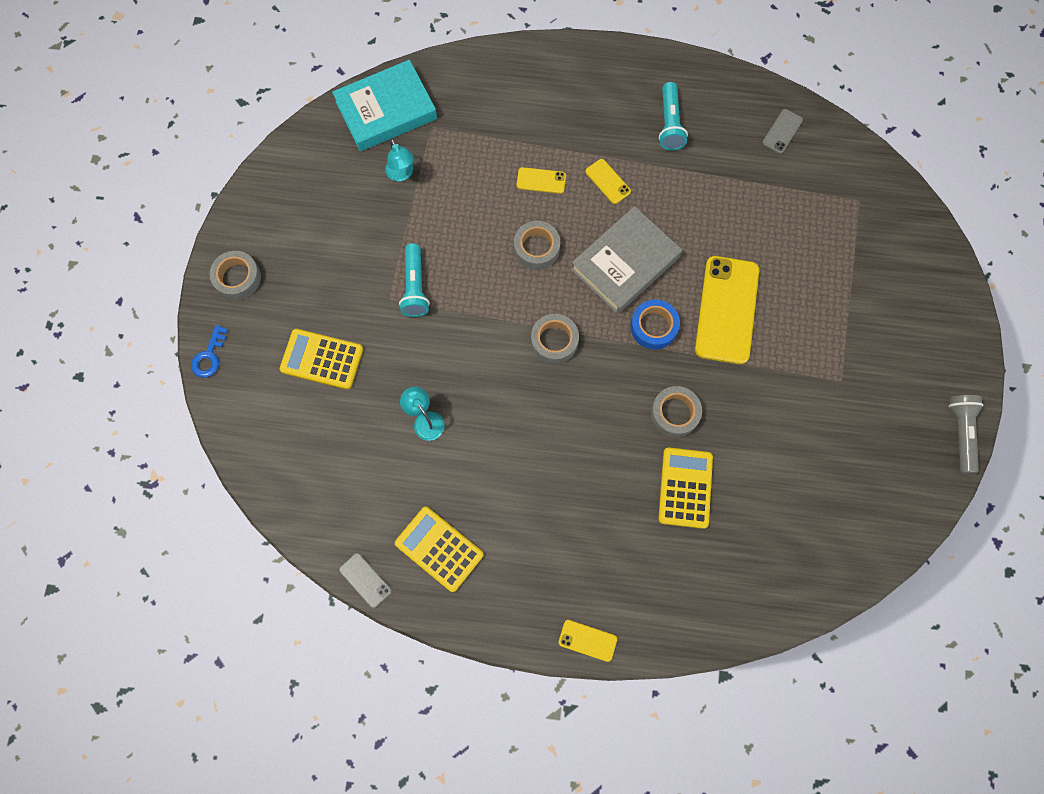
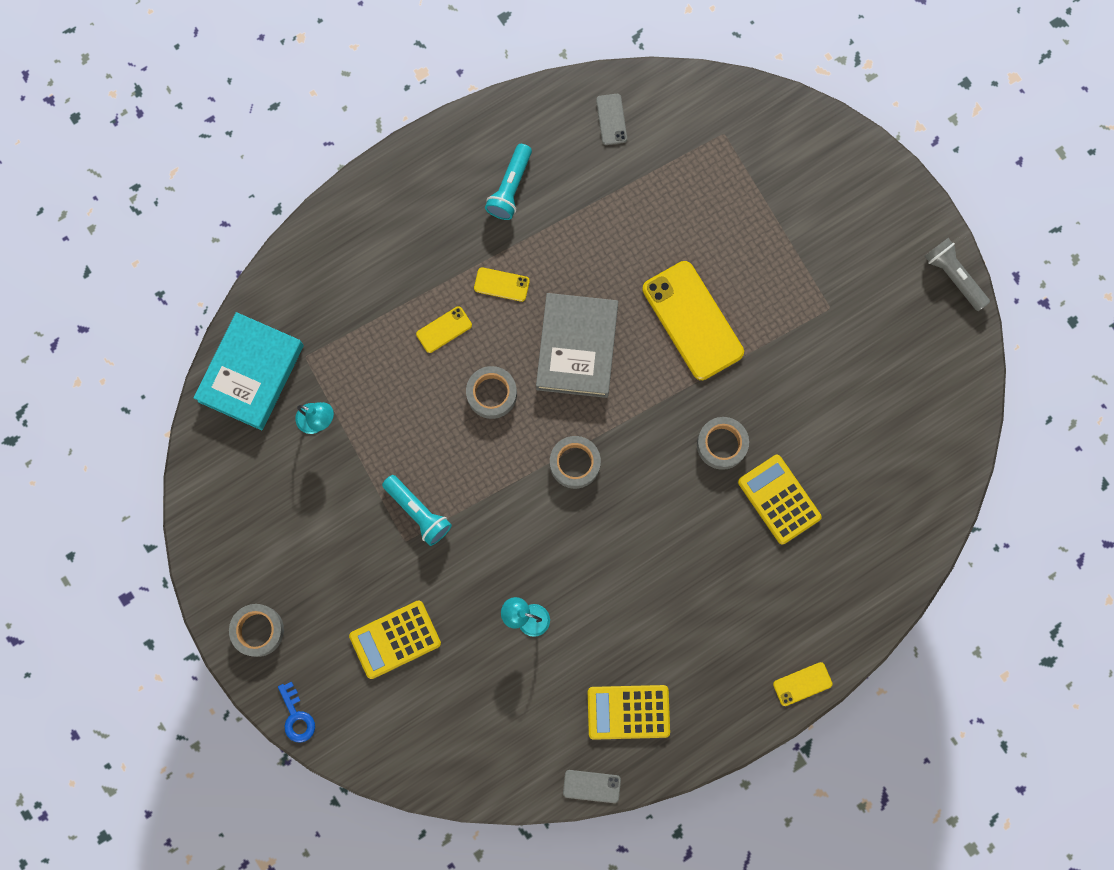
camera: 40 degrees left, 5 degrees up
blue tape [630,300,680,349] -> none
turquoise flashlight [659,82,688,150] -> turquoise flashlight turned 60 degrees clockwise [485,144,532,220]

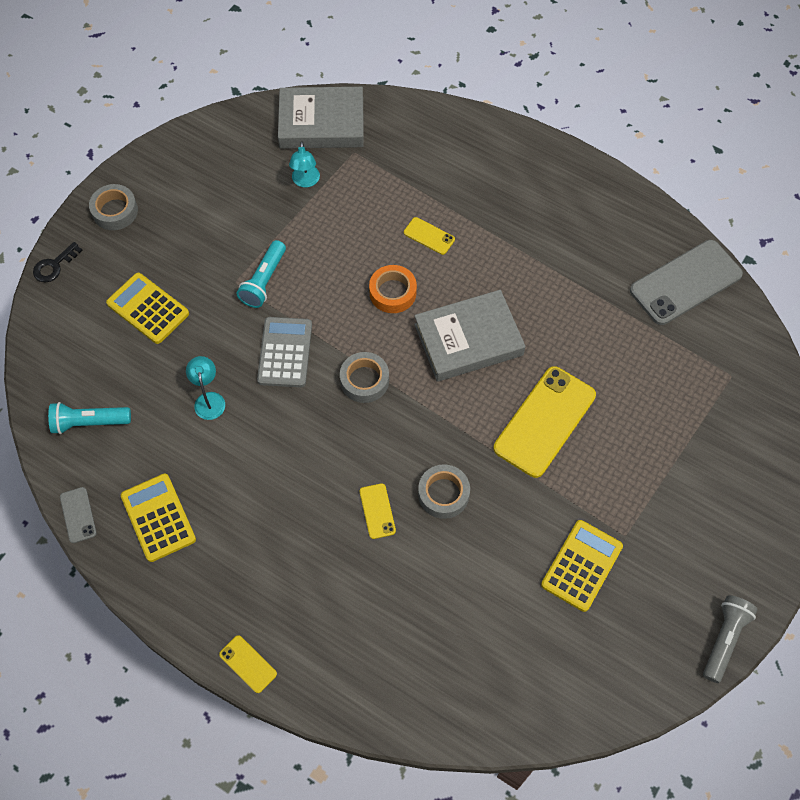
camera: 65 degrees right, 15 degrees down
turquoise book [193,312,304,430] -> grey book [278,87,364,149]
blue key [278,682,315,743] -> black key [33,242,83,283]
grey tape [466,366,517,419] -> orange tape [369,265,417,313]
yellow phone [474,267,530,302] -> yellow phone moved to [360,483,396,539]
turquoise flashlight [485,144,532,220] -> turquoise flashlight moved to [48,402,131,434]
grey phone [596,94,627,145] -> grey phone [630,240,743,325], size x2.18
yellow calculator [738,455,822,545] -> yellow calculator moved to [541,520,623,612]
none -> grey calculator [257,317,312,387]

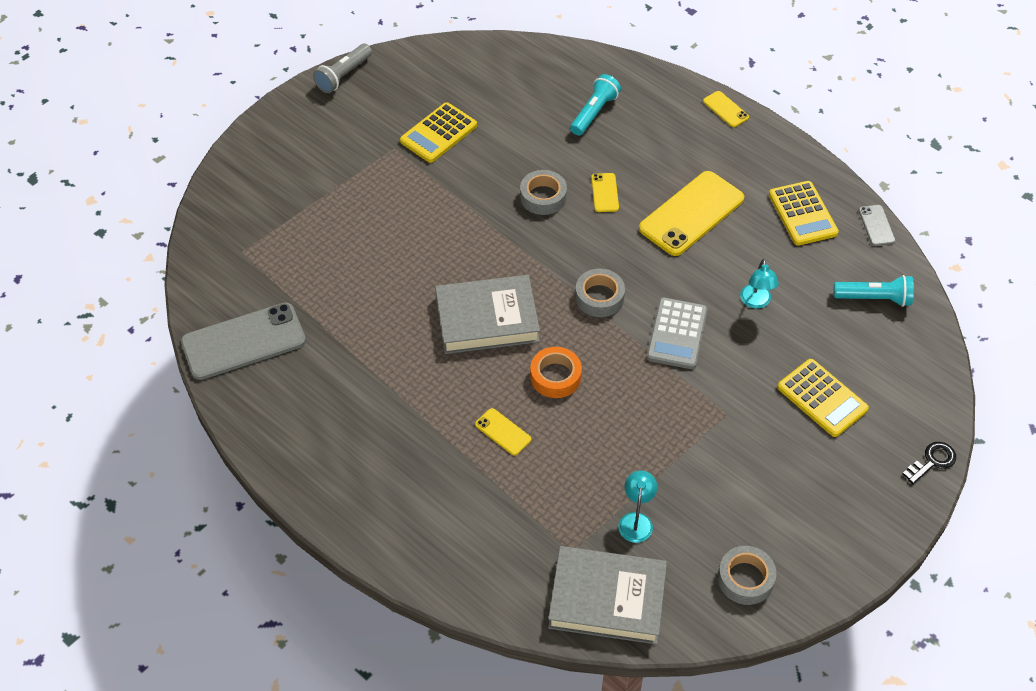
camera: 170 degrees left, 10 degrees down
grey tape [89,184,138,230] -> grey tape moved to [718,546,777,605]
turquoise flashlight [237,240,286,308] -> turquoise flashlight moved to [570,74,621,136]
yellow phone [493,366,596,478] -> yellow phone moved to [639,171,744,256]

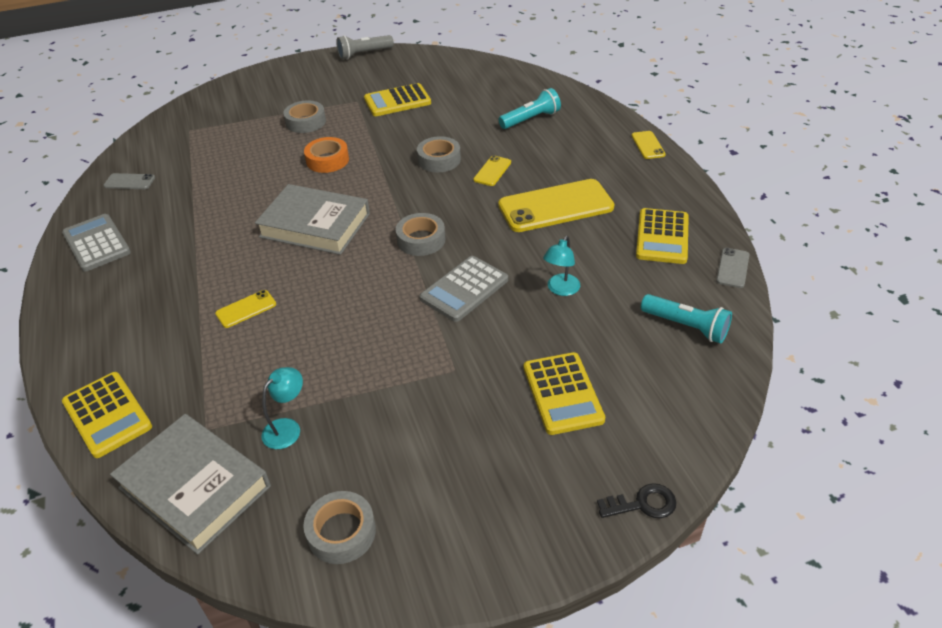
camera: 30 degrees right, 10 degrees down
grey phone [181,303,306,380] -> grey phone [104,173,155,189], size x0.46
yellow phone [475,408,531,455] -> yellow phone turned 75 degrees clockwise [215,290,276,328]
orange tape [530,347,582,398] -> orange tape moved to [304,137,349,173]
none -> grey calculator [62,214,131,271]
none -> yellow calculator [62,372,152,458]
none -> grey tape [283,100,326,133]

